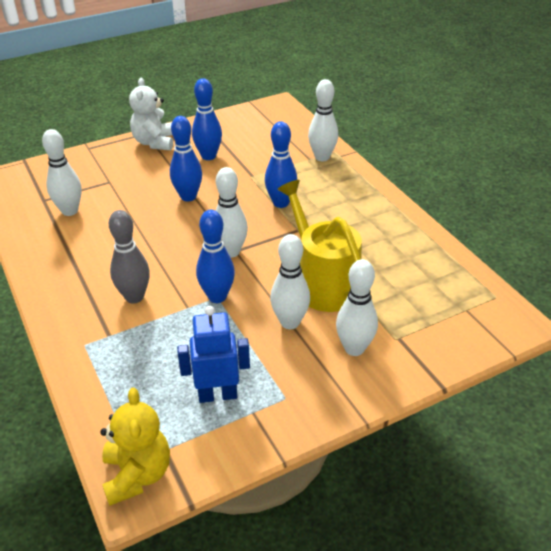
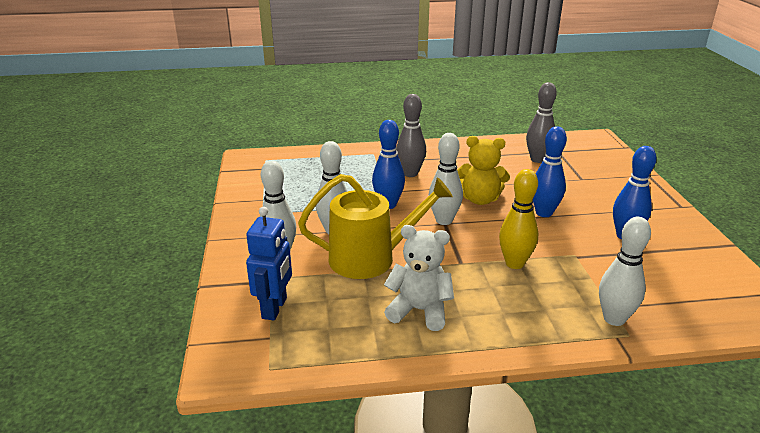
camera: 110 degrees right, 10 degrees down
white bowling pin [42,129,82,216] -> grey bowling pin [526,82,557,163]
yellow teddy bear [100,387,170,506] -> yellow teddy bear moved to [457,136,510,205]
white teddy bear [129,78,173,150] -> white teddy bear moved to [384,225,454,331]
blue robot [177,306,250,403] -> blue robot moved to [246,207,292,321]
blue bowling pin [265,121,297,208] -> yellow bowling pin [499,169,539,269]

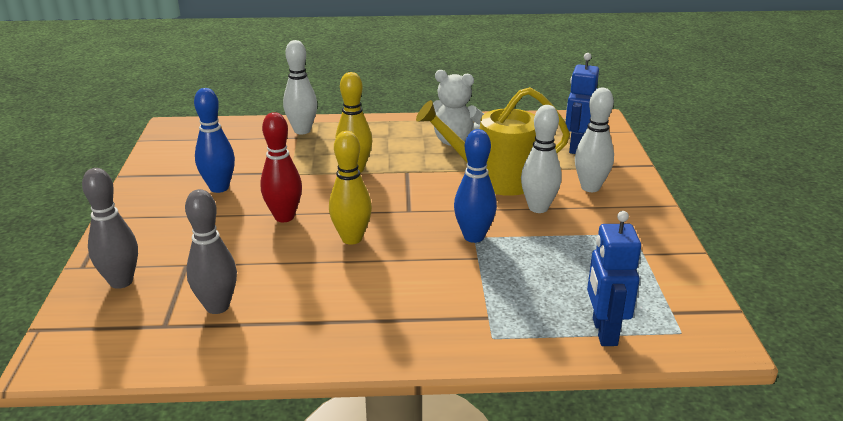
camera: 175 degrees left, 0 degrees up
grey bowling pin [396,94,426,177] -> grey bowling pin moved to [82,168,138,289]
white bowling pin [429,133,463,225] -> none
yellow teddy bear [457,136,510,205] -> yellow bowling pin [329,131,372,245]
blue bowling pin [533,126,567,217] -> red bowling pin [260,112,302,222]
none -> blue robot [587,211,641,346]

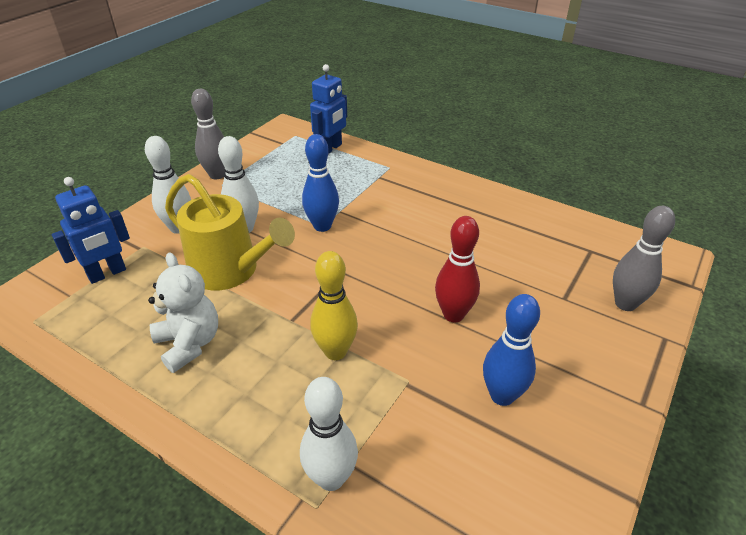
camera: 145 degrees left, 10 degrees up
grey bowling pin [185,189,237,314] -> grey bowling pin moved to [191,89,225,179]
yellow bowling pin [329,131,372,245] -> none

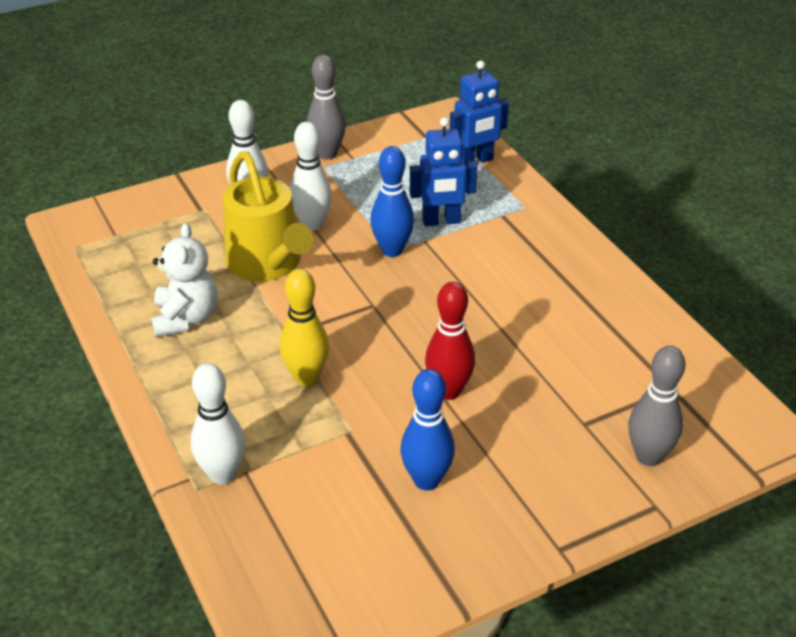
camera: 30 degrees right, 0 degrees up
blue robot [52,177,130,284] -> blue robot moved to [410,117,478,226]

